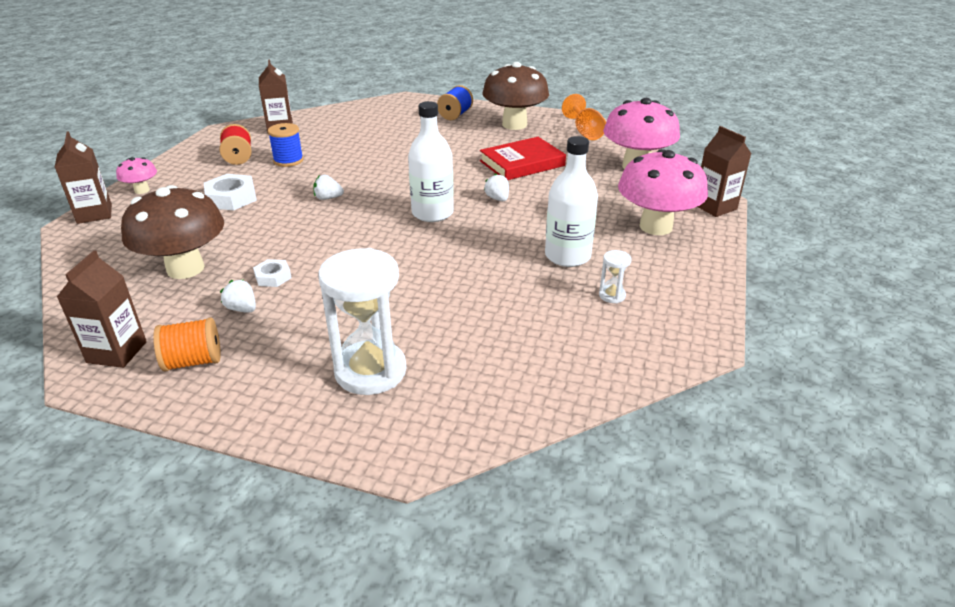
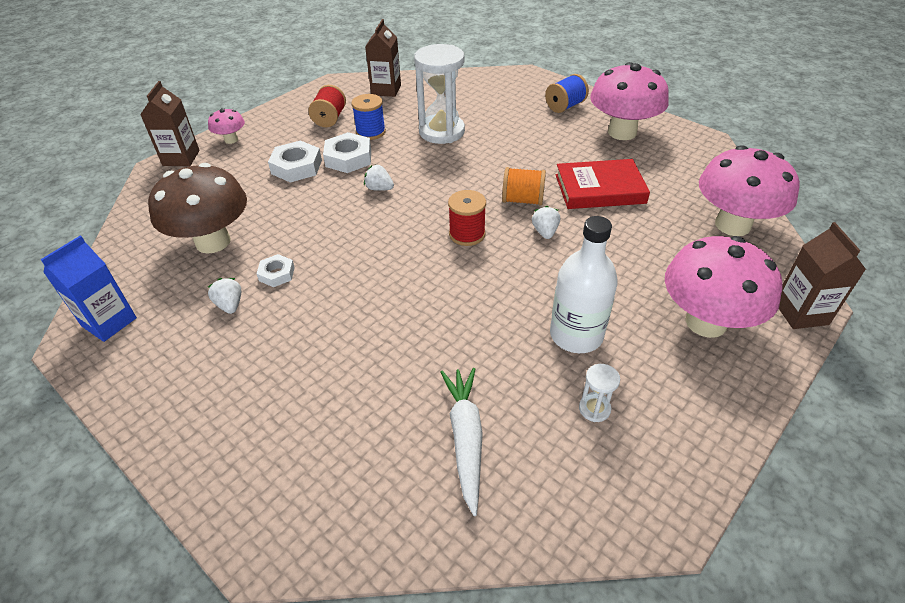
camera: 25 degrees right, 10 degrees up
brown carton [57,250,147,368] -> blue carton [40,236,137,342]
orange spool [153,317,221,372] -> orange spool moved to [502,167,546,206]
white hourglass [318,248,406,395] -> white hourglass moved to [414,44,465,144]
white bottle [408,101,454,222] -> red spool [448,190,486,246]
brown mushroom [482,62,549,130] -> pink mushroom [590,62,669,140]
orange goblet [562,94,606,140] -> none
none -> white nut [323,132,371,173]
none -> white carrot [441,368,483,516]

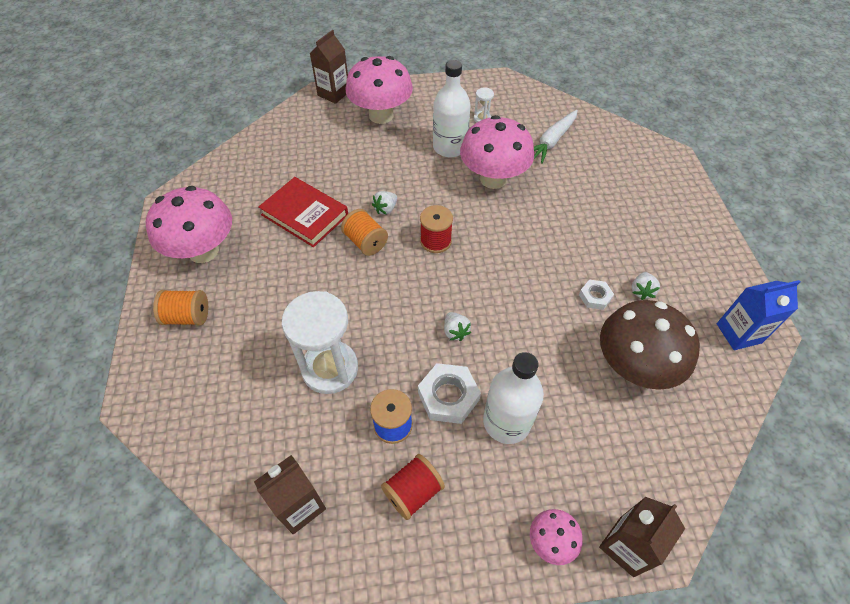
camera: 140 degrees left, 10 degrees up
white nut [268,141,322,183] -> white bottle [483,352,544,444]
blue spool [545,74,589,113] -> orange spool [153,290,208,326]
pink mushroom [699,145,800,236] -> pink mushroom moved to [460,115,534,189]

